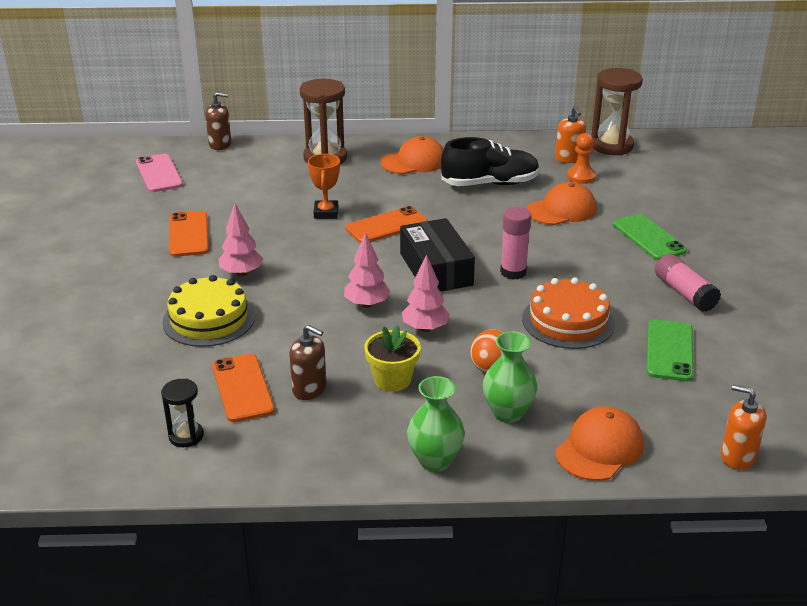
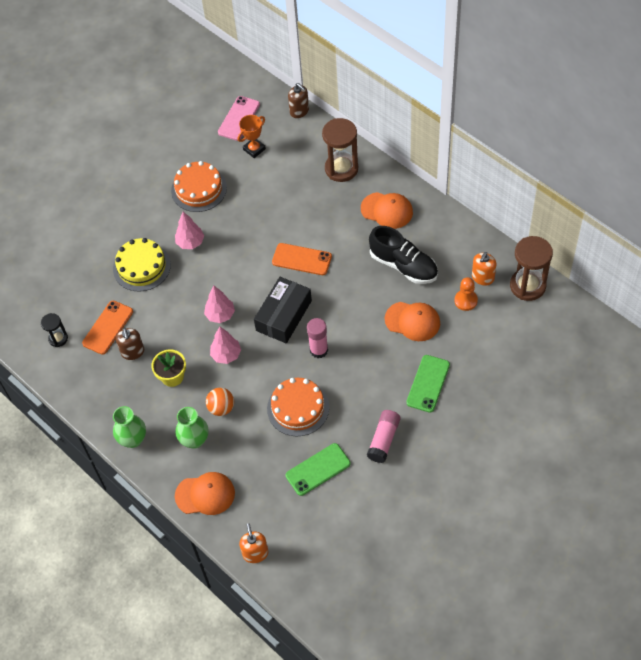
camera: 50 degrees right, 25 degrees up
orange phone [169,211,209,257] -> orange cake [171,161,227,212]
orange trophy [308,154,340,219] -> orange trophy moved to [238,115,266,158]

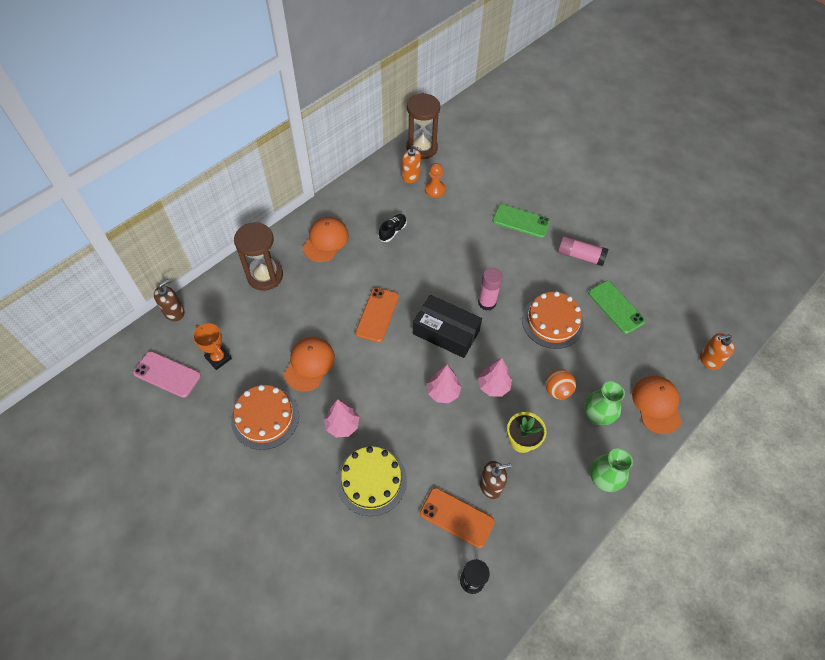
camera: 95 degrees left, 0 degrees up
black shoe [369,226,438,284] -> black shoe [379,214,407,242], size x0.51
orange cap [385,302,440,341] -> orange cap moved to [284,337,335,391]

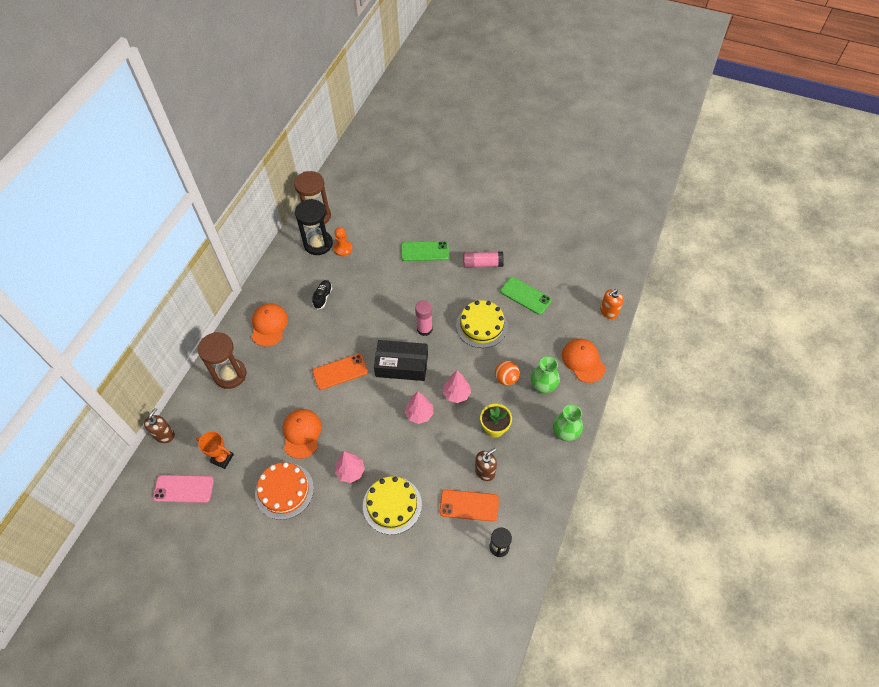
camera: 20 degrees left, 0 degrees up
orange phone [355,287,399,342] -> orange phone turned 75 degrees clockwise [312,354,368,390]
orange soap dispenser [402,145,421,183] -> black hourglass [295,199,333,255]
orange cake [522,291,584,349] -> yellow cake [456,300,508,348]

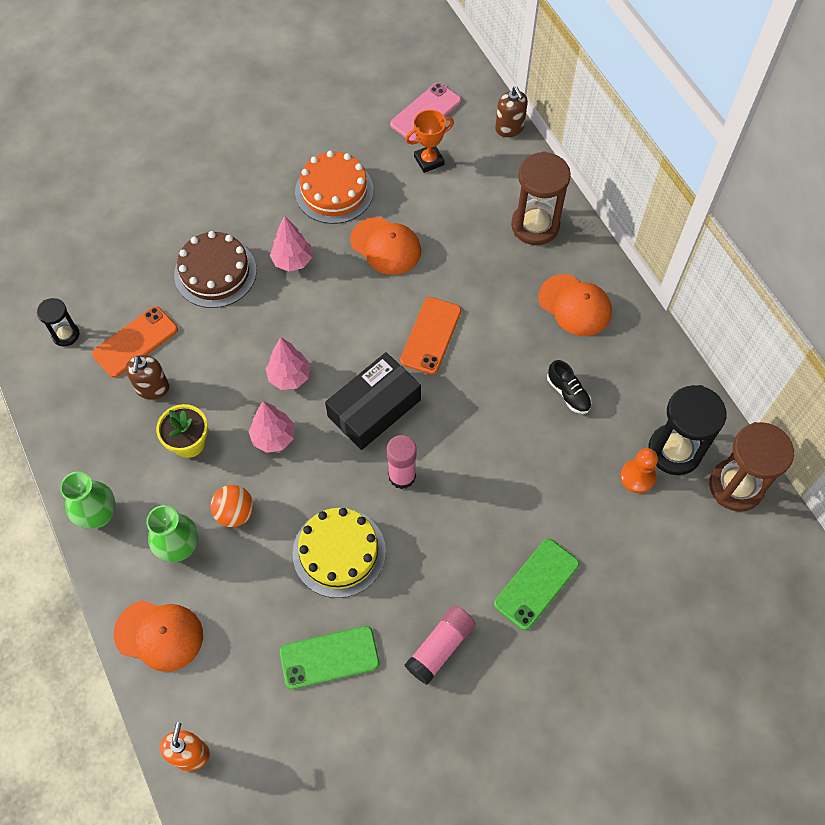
camera: 130 degrees right, 5 degrees up
yellow cake [363,476,422,535] -> brown cake [174,231,257,308]

